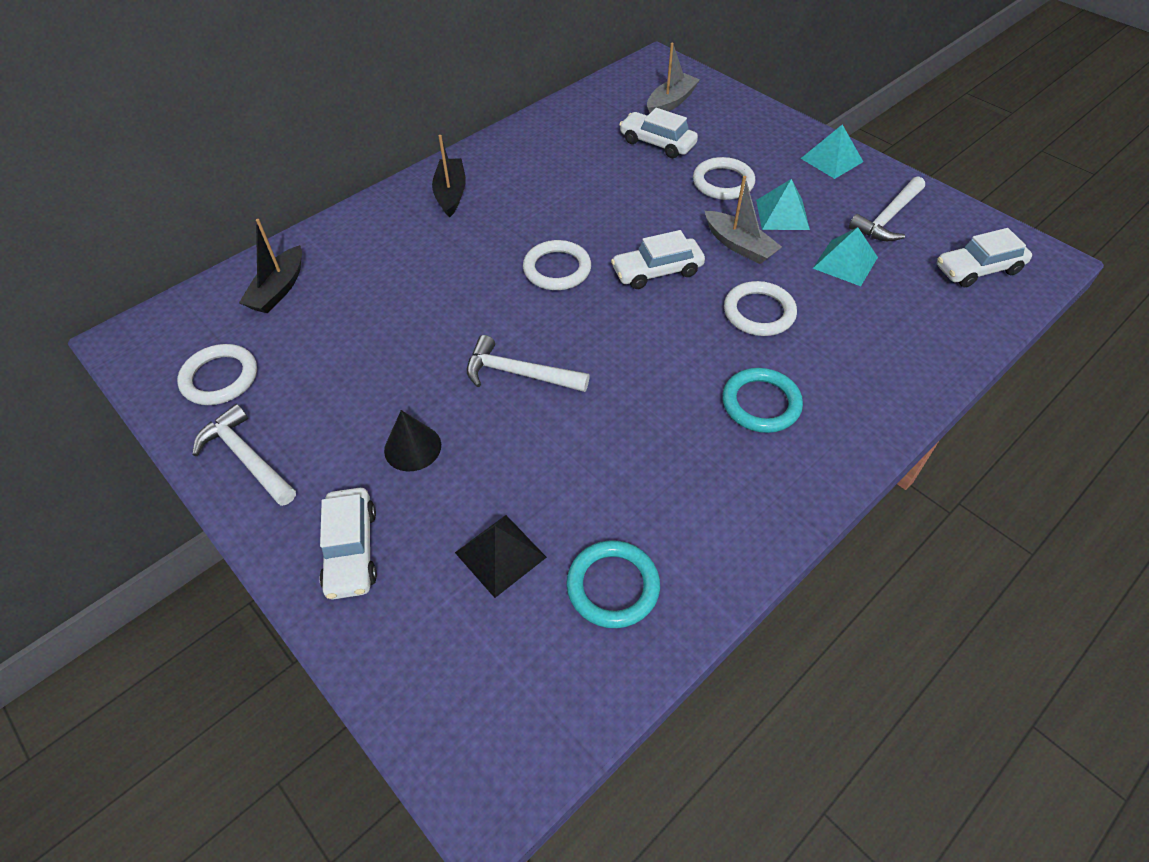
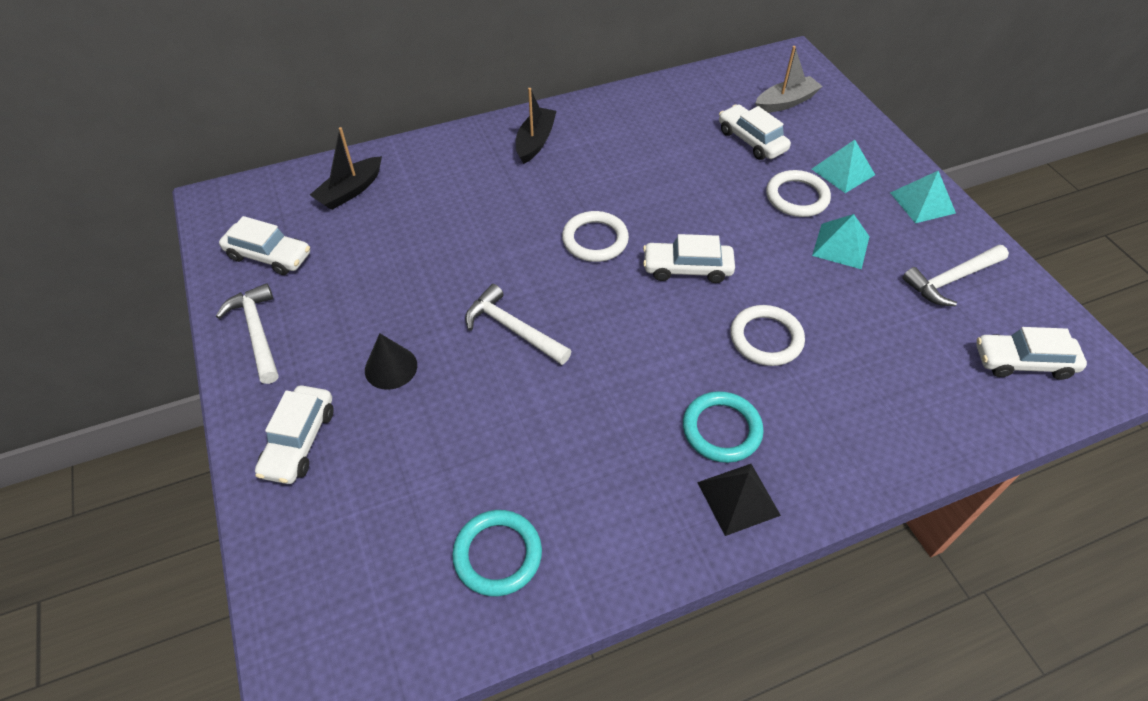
camera: 20 degrees right, 0 degrees up
white ring [177,344,257,405] -> white car [219,216,310,275]
black pyramid [455,515,547,598] -> black pyramid moved to [697,464,781,536]
grey boat [705,176,782,264] -> none
turquoise pyramid [813,227,878,286] -> turquoise pyramid moved to [812,140,875,193]

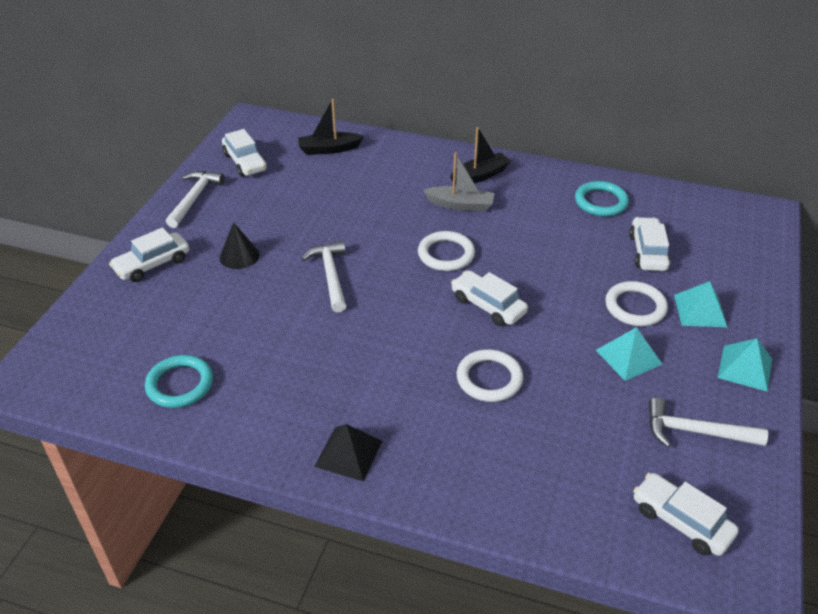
camera: 40 degrees right, 10 degrees down
turquoise ring [683,391,763,463] -> turquoise ring moved to [575,181,629,217]
grey boat [755,46,823,113] -> grey boat moved to [423,152,495,212]

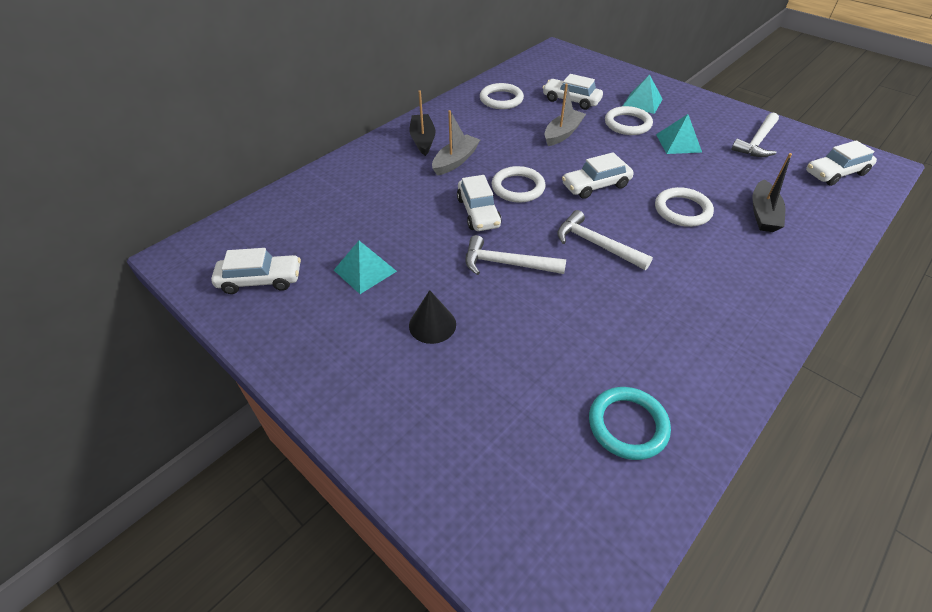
camera: 65 degrees left, 5 degrees up
white car [109,227,189,282] -> white car moved to [457,175,502,231]
white hammer [166,171,225,228] -> white hammer moved to [557,210,653,270]
black boat [298,99,364,155] -> black boat moved to [753,153,792,232]
black pyramid [314,424,382,481] -> none
turquoise ring [575,181,629,217] -> white ring [480,83,524,109]
turquoise pyramid [718,338,772,392] -> turquoise pyramid moved to [334,241,397,294]
none -> grey boat [544,84,586,146]

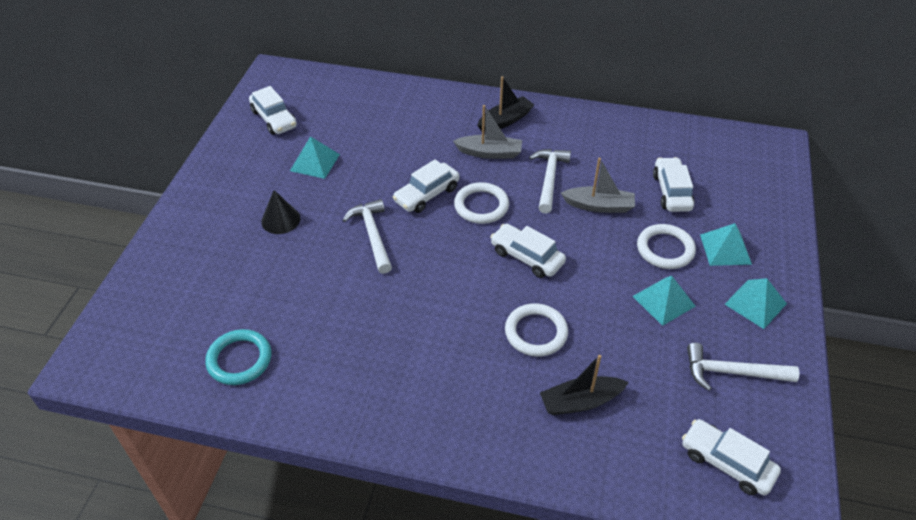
camera: 60 degrees right, 0 degrees up
white ring [480,83,524,109] -> none
white hammer [557,210,653,270] -> white hammer moved to [529,149,571,214]
none -> turquoise pyramid [725,278,787,329]

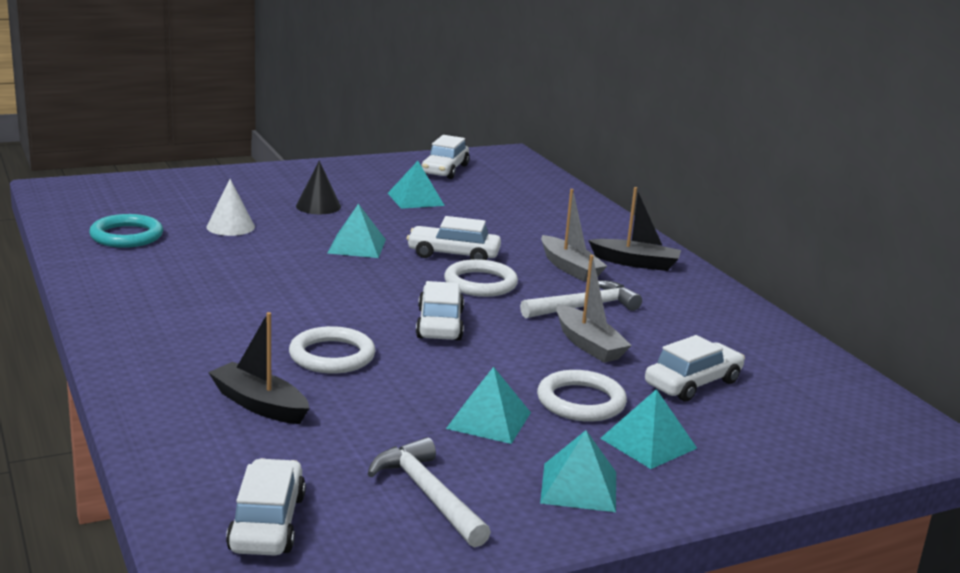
camera: 50 degrees right, 25 degrees down
white hammer [343,199,392,274] -> turquoise pyramid [327,204,386,258]
none -> white cone [207,179,255,236]

